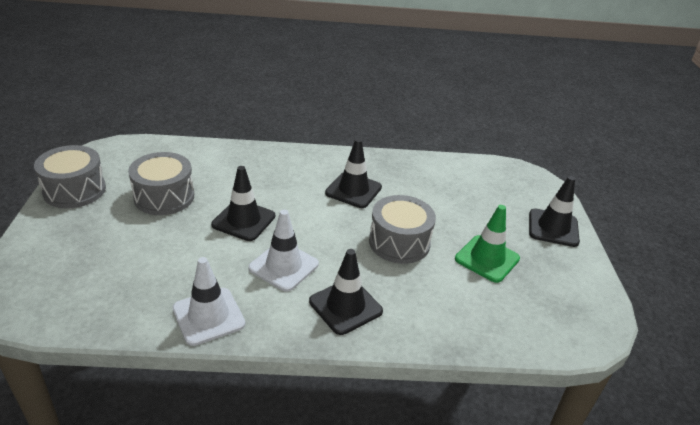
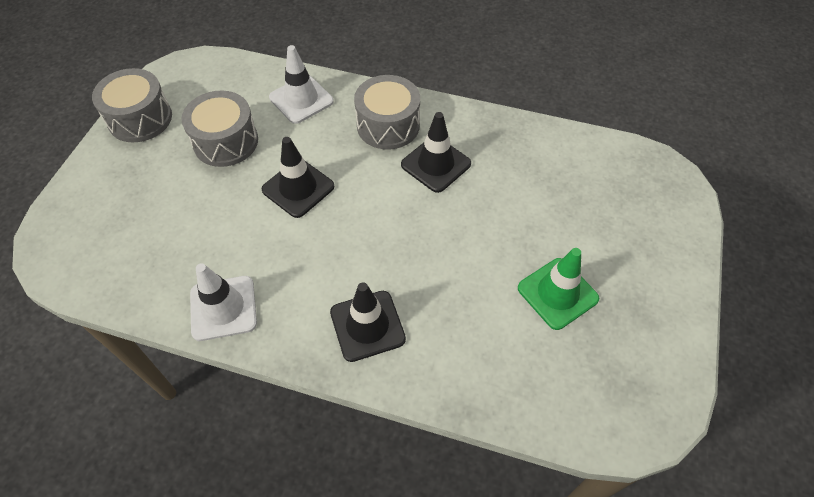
camera: 20 degrees right, 20 degrees up
white traffic cone [248,210,319,292] -> white traffic cone moved to [269,45,334,124]
grey drum [369,195,436,264] -> grey drum moved to [354,75,420,150]
black traffic cone [529,176,580,247] -> none

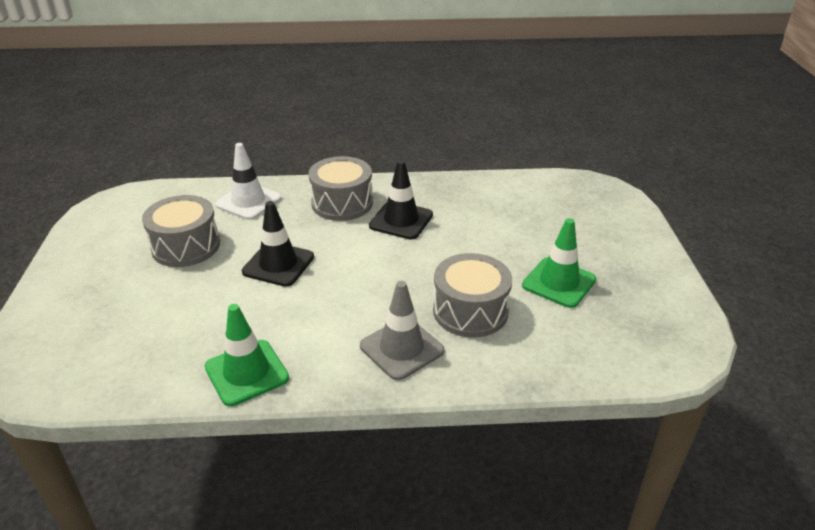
camera: 20 degrees left, 20 degrees down
grey drum [92,68,172,142] -> grey drum moved to [433,253,512,338]
white traffic cone [190,263,257,341] -> green traffic cone [205,304,289,406]
black traffic cone [330,282,406,362] -> grey traffic cone [360,281,444,380]

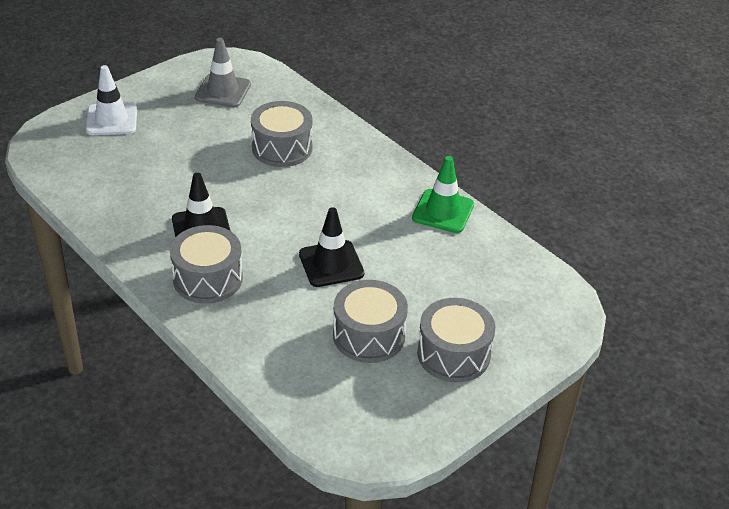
camera: 130 degrees left, 5 degrees up
white traffic cone [215,143,281,220] -> white traffic cone moved to [86,65,137,135]
grey traffic cone [360,281,444,380] -> grey traffic cone moved to [195,38,251,107]
green traffic cone [522,218,596,308] -> none
none -> grey drum [417,298,495,382]

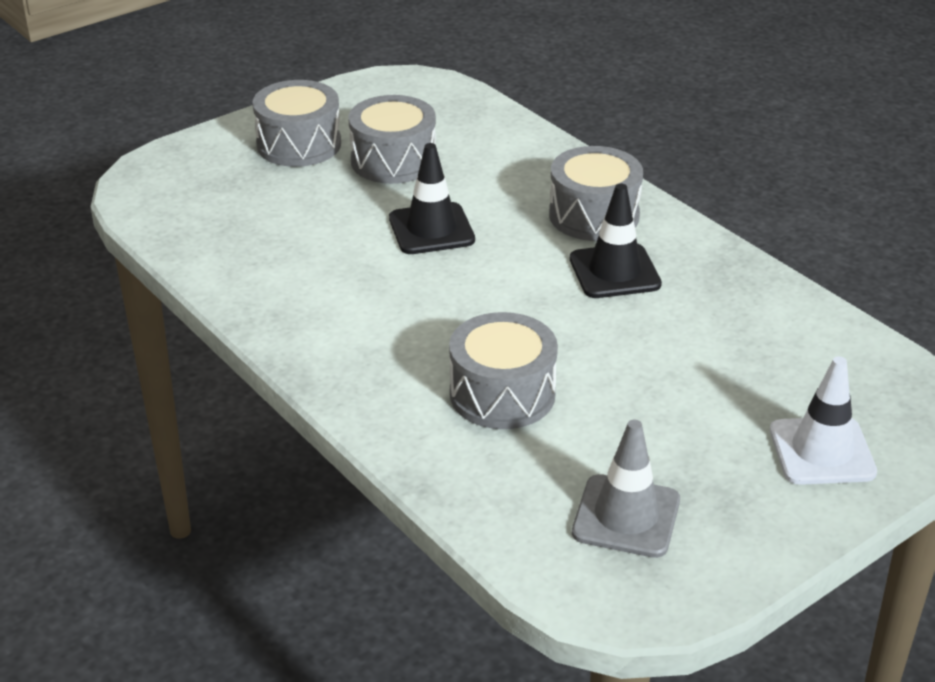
camera: 175 degrees left, 5 degrees down
green traffic cone [412,156,474,233] -> none

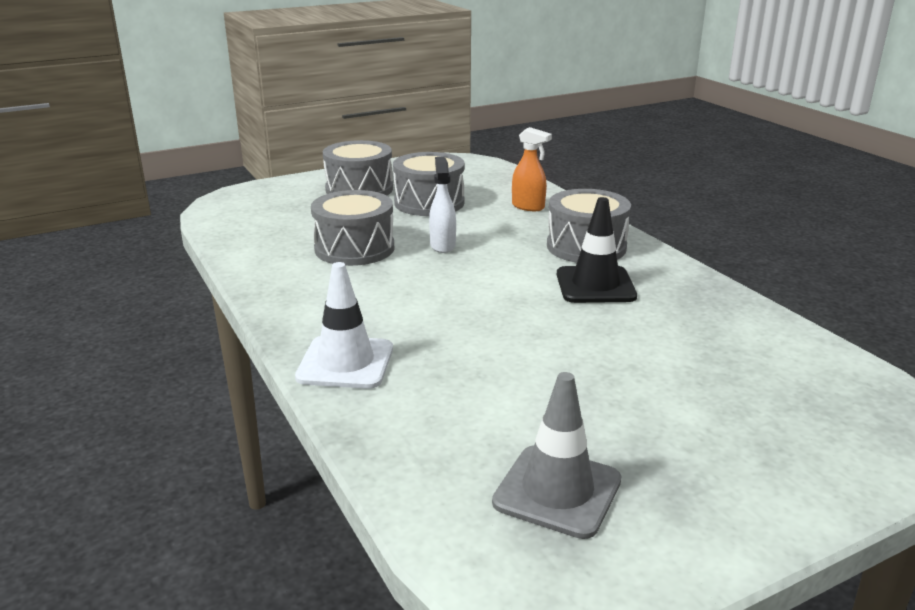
camera: 10 degrees right, 10 degrees down
black traffic cone [389,143,475,254] -> white spray bottle [429,157,456,253]
grey drum [449,312,558,429] -> grey drum moved to [311,190,395,266]
white traffic cone [770,356,877,485] -> white traffic cone moved to [295,262,393,389]
none -> orange spray bottle [512,127,552,211]

